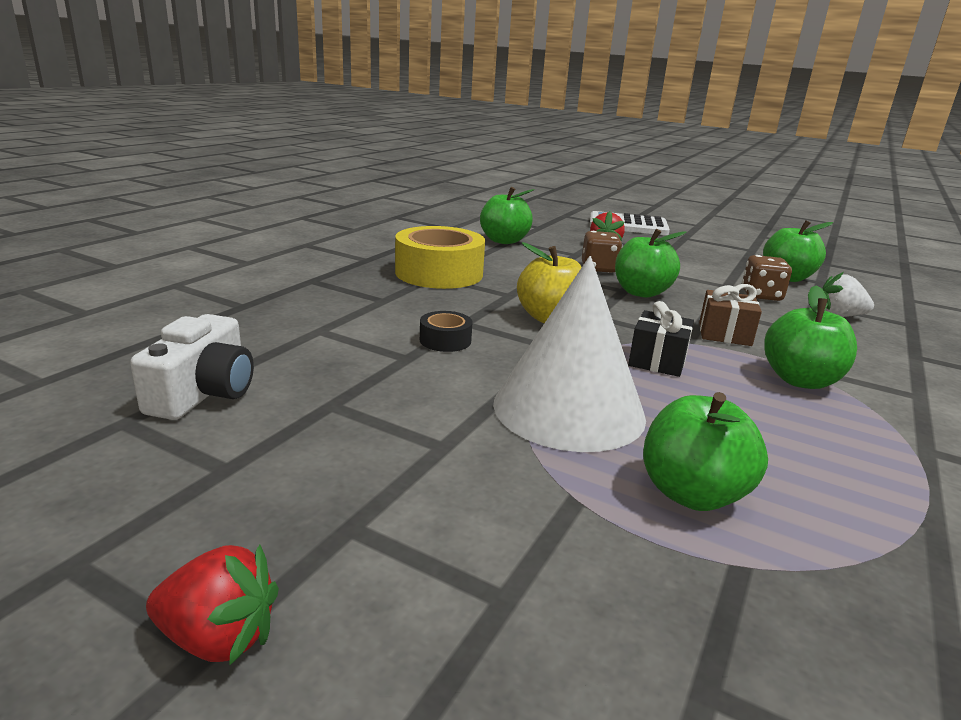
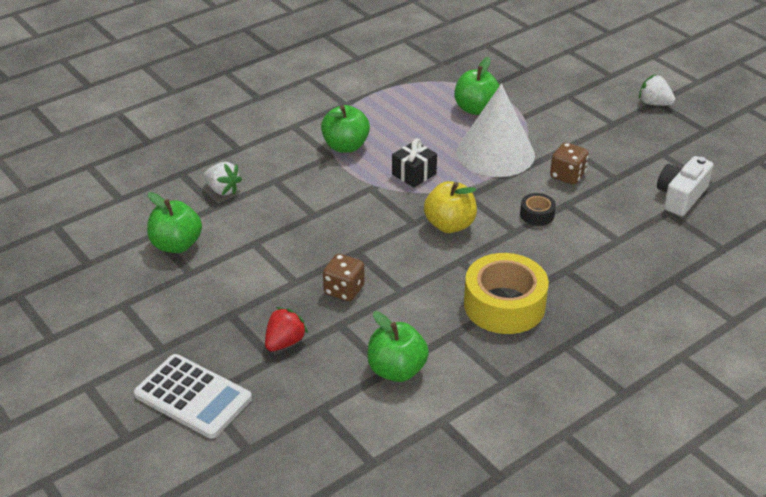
camera: 155 degrees left, 15 degrees up
red strawberry [146,545,279,666] -> white strawberry [639,74,675,106]
green apple [615,229,686,298] -> none
brown gift [699,284,762,346] -> none
brown dice [742,255,792,301] -> brown dice moved to [550,142,589,185]

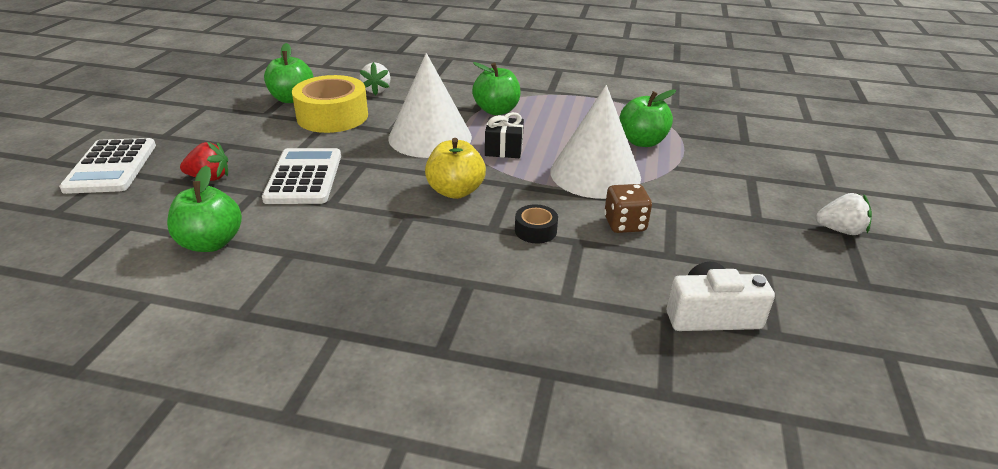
camera: 50 degrees right, 5 degrees down
brown dice [323,254,365,301] -> white calculator [262,148,341,204]
yellow tape [464,253,549,334] -> yellow tape moved to [292,75,368,133]
white strawberry [639,74,675,106] -> white strawberry turned 105 degrees clockwise [816,193,872,235]
none -> white cone [388,53,472,158]

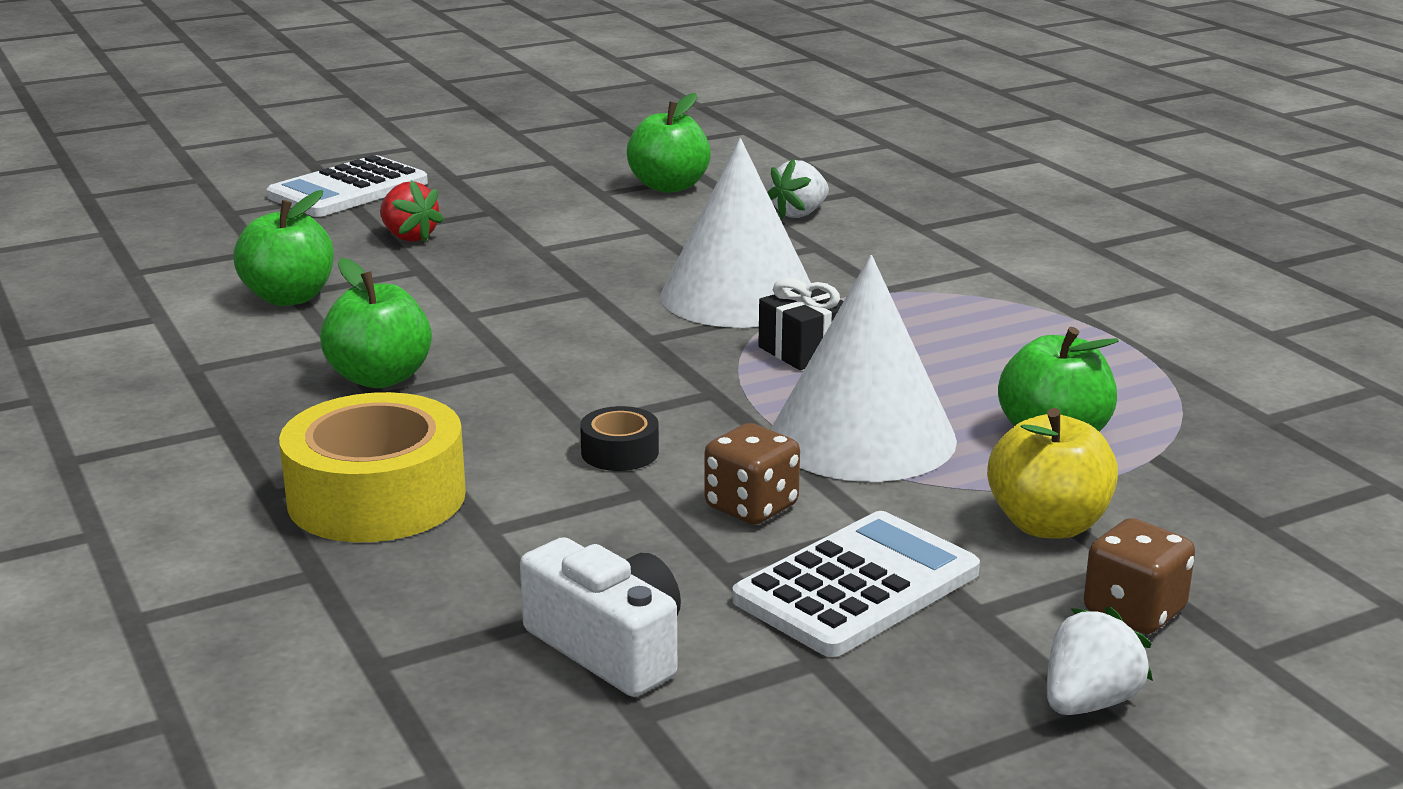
camera: 50 degrees right, 10 degrees down
white calculator [262,148,341,204] -> white calculator moved to [732,511,980,657]
yellow tape [292,75,368,133] -> yellow tape moved to [279,392,466,542]
yellow apple [425,138,486,199] -> yellow apple moved to [987,408,1118,539]
green apple [472,62,521,115] -> green apple moved to [320,258,432,388]
white strawberry [816,193,872,235] -> white strawberry turned 105 degrees counterclockwise [1047,607,1153,715]
none -> brown dice [1084,518,1195,634]

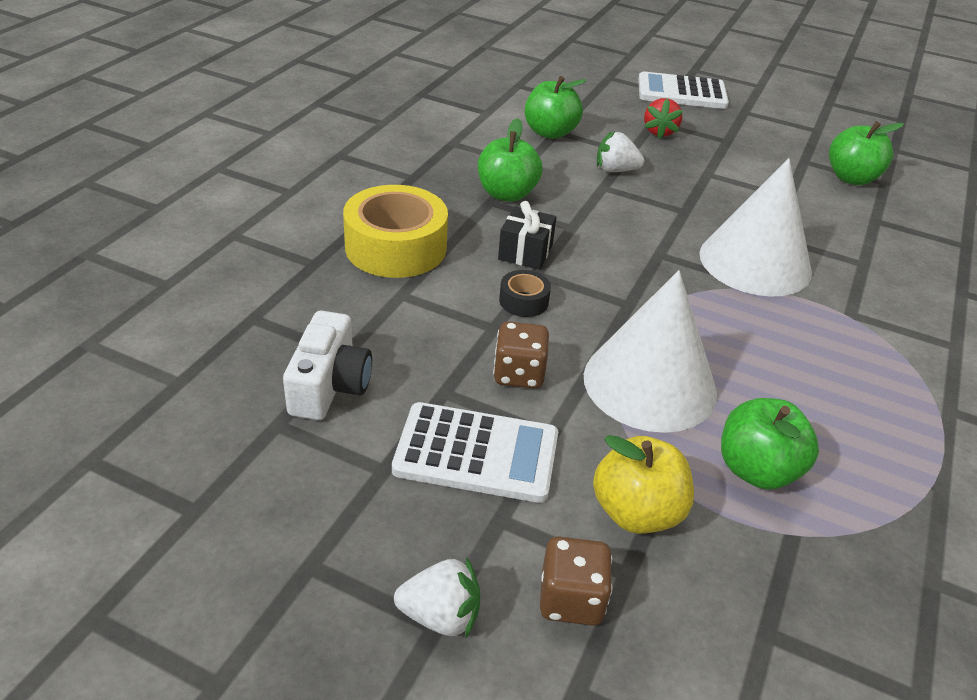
camera: 50 degrees right, 15 degrees up
black gift [758,278,844,370] -> black gift moved to [498,201,556,270]
white strawberry [767,159,829,219] -> white strawberry moved to [597,131,644,172]

